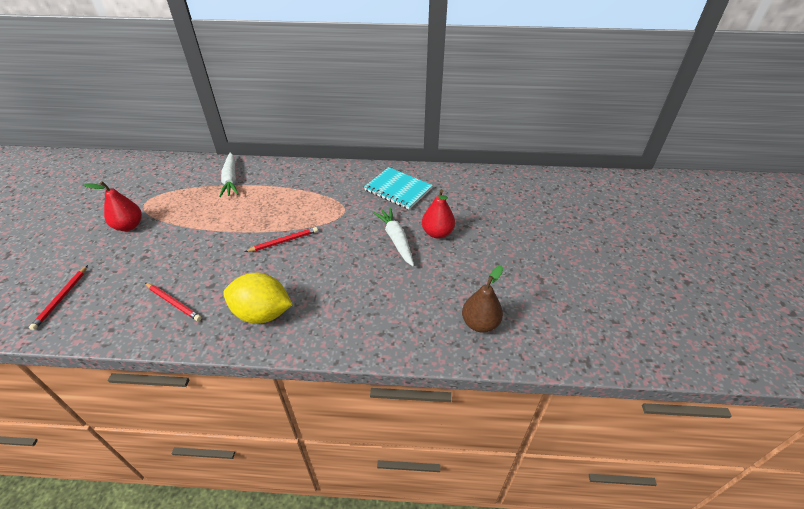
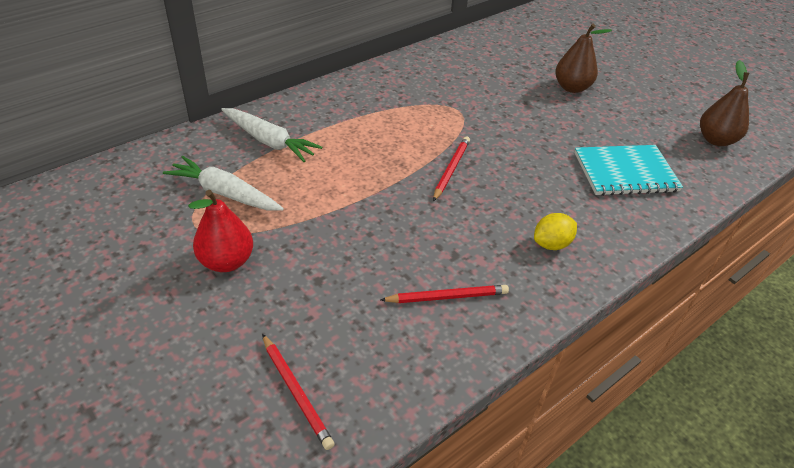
camera: 45 degrees left, 0 degrees up
yellow lemon [223,272,293,324] -> yellow lemon [534,213,577,250], size x0.54
turquoise notebook [364,167,433,209] -> turquoise notebook moved to [574,145,683,196]
white carrot [373,208,414,266] -> white carrot moved to [163,156,284,211]
red pear [422,189,455,238] -> brown pear [555,24,612,93]

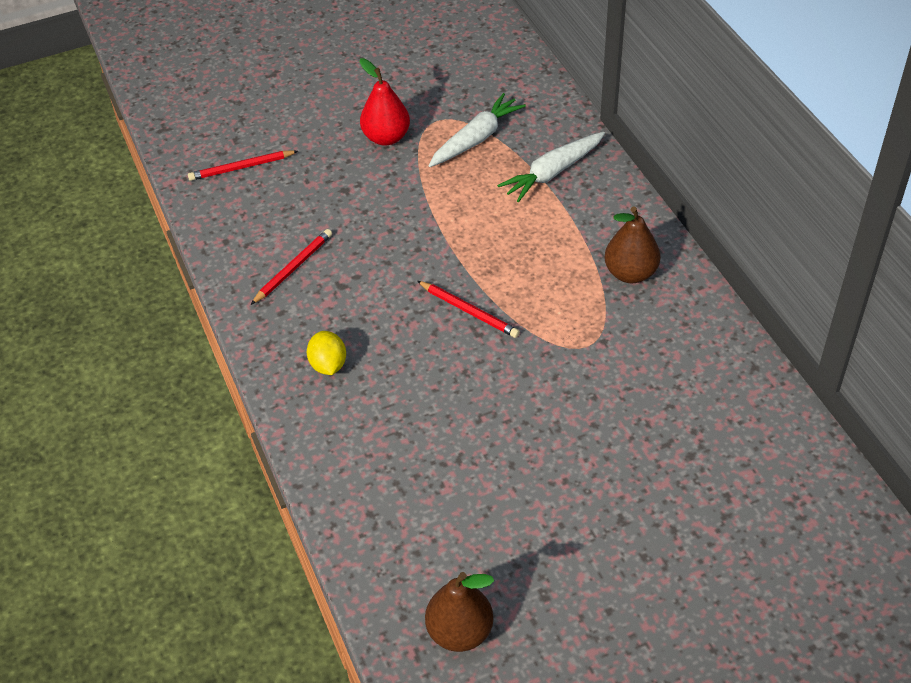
camera: 110 degrees right, 5 degrees up
red pencil [380,285,509,303] -> red pencil turned 150 degrees counterclockwise [251,229,332,305]
brown pear [555,24,612,93] -> brown pear moved to [605,207,660,283]
turquoise notebook [574,145,683,196] -> none

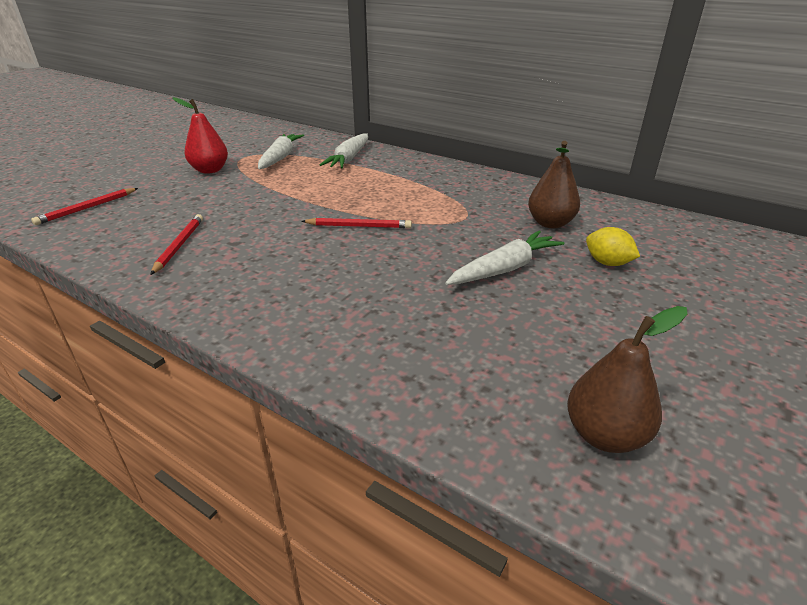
camera: 35 degrees left, 15 degrees down
yellow lemon [307,331,346,375] -> yellow lemon moved to [586,227,640,266]
brown pear [605,207,660,283] -> brown pear moved to [528,141,580,228]
none -> white carrot [445,231,565,285]

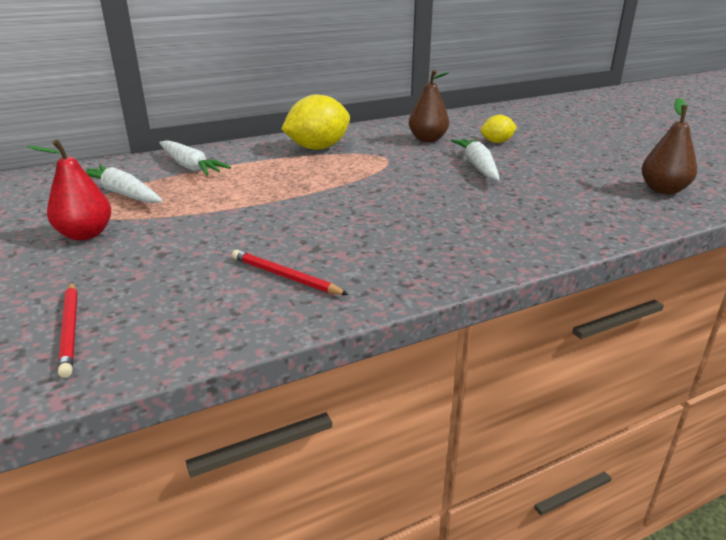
camera: 60 degrees left, 5 degrees down
red pencil [302,218,412,228] -> none
none -> yellow lemon [281,95,350,150]

